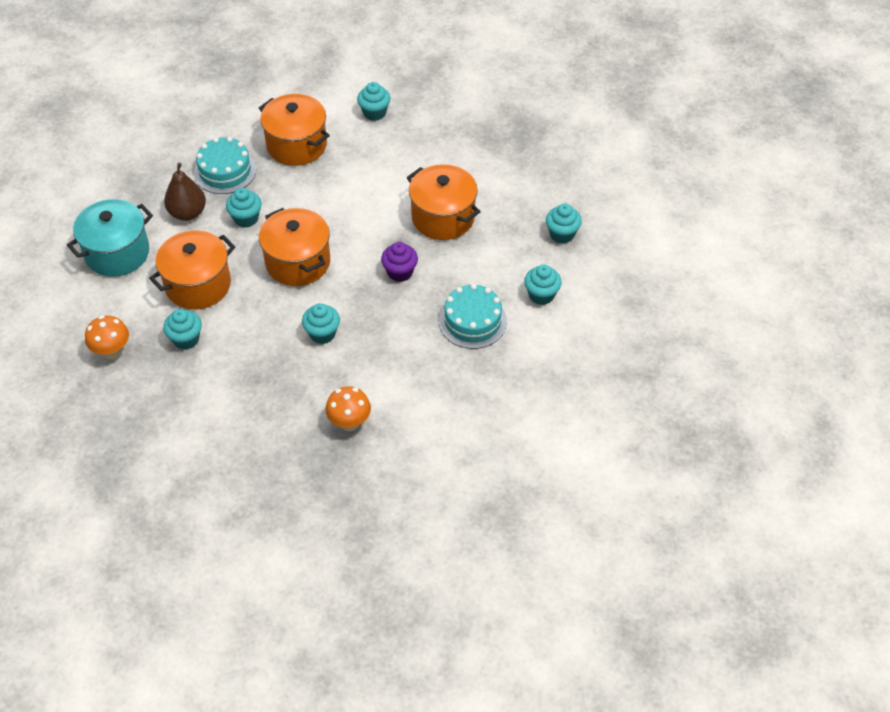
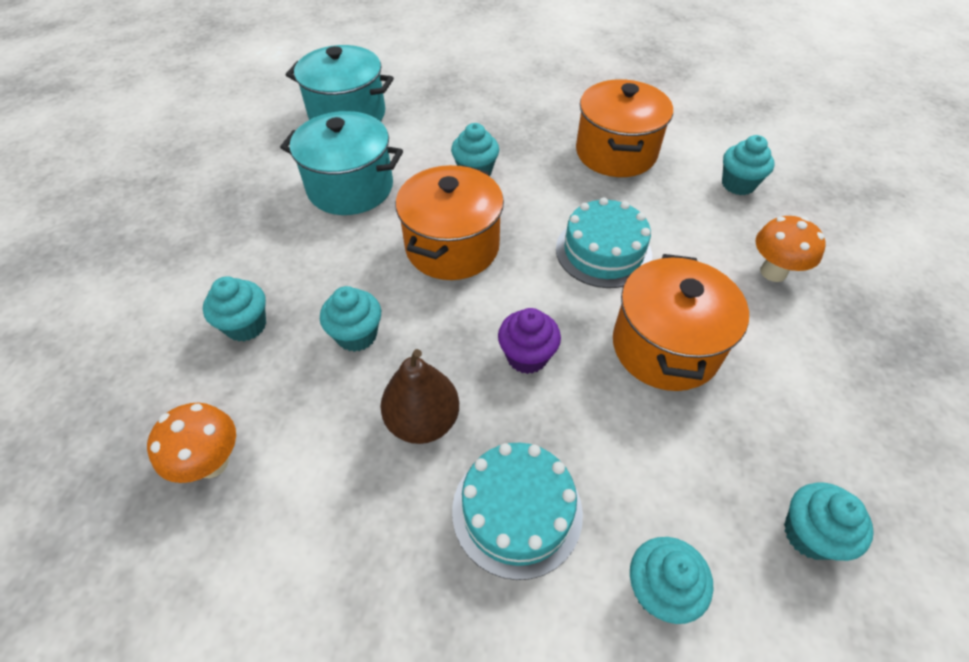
camera: 55 degrees right, 0 degrees up
orange mushroom [85,315,129,360] -> orange mushroom moved to [755,216,826,282]
orange pot [149,230,235,309] -> turquoise pot [280,111,403,215]
turquoise cupcake [163,309,202,350] -> turquoise cupcake moved to [203,276,266,341]
brown pear [164,163,206,221] -> brown pear moved to [381,349,459,444]
turquoise cake [194,137,256,194] -> turquoise cake moved to [556,198,652,288]

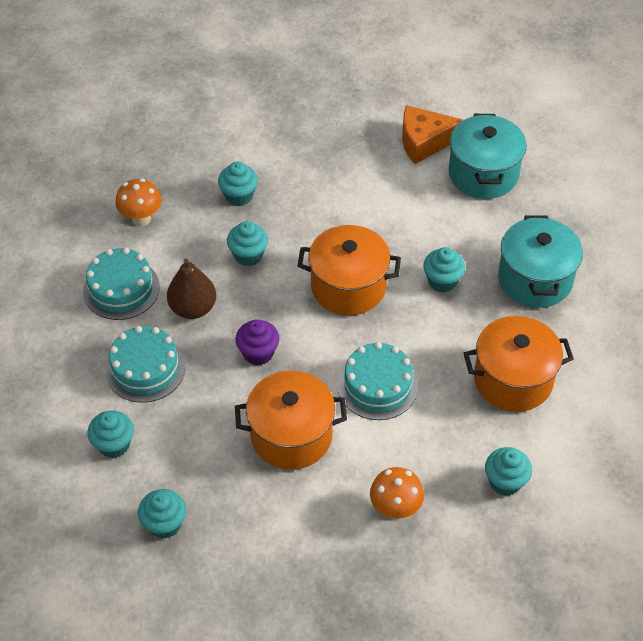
camera: 75 degrees right, 0 degrees up
turquoise pot [280,111,403,215] -> turquoise pot moved to [498,215,583,308]
none -> turquoise cake [83,248,160,320]
none -> orange cheese [402,105,463,164]

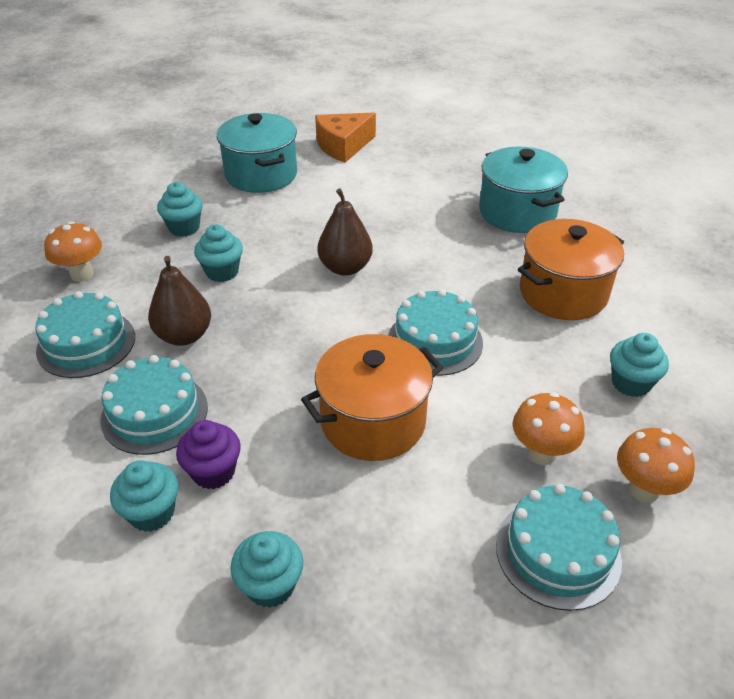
camera: 25 degrees left, 10 degrees down
purple cupcake [236,319,279,366] -> purple cupcake moved to [176,420,241,489]
orange pot [297,225,401,315] -> brown pear [318,189,373,276]
turquoise cupcake [423,247,466,293] -> none
turquoise pot [449,114,526,199] -> turquoise pot moved to [217,113,297,193]
none -> turquoise cake [496,484,622,611]
none -> orange mushroom [617,428,695,503]

